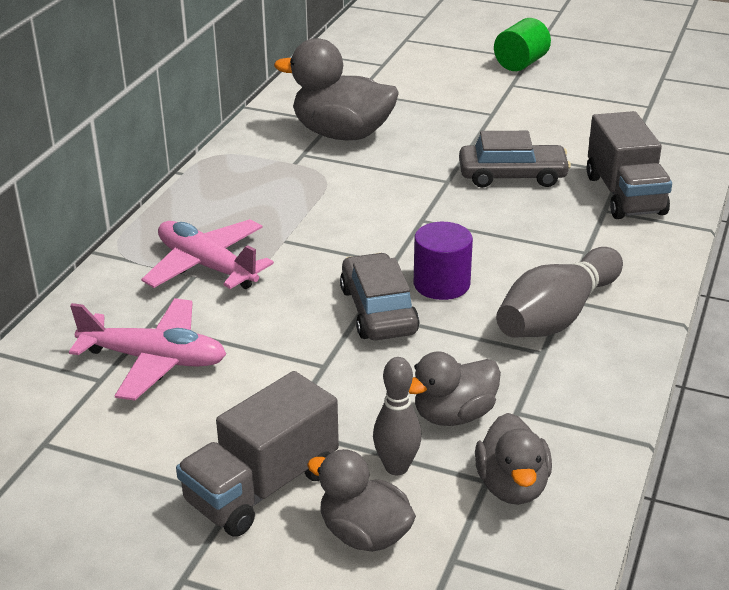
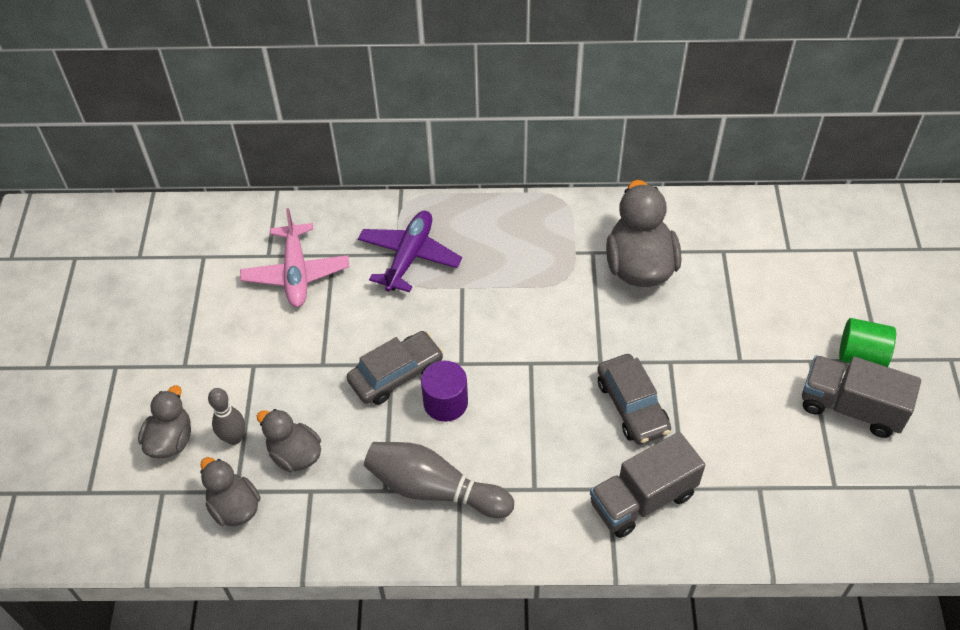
camera: 70 degrees right, 20 degrees up
pink plane [141,219,274,289] -> purple plane [358,211,462,292]
grey truck [176,371,339,537] -> grey truck moved to [802,355,921,438]
grey duck [475,413,552,505] -> grey duck turned 75 degrees clockwise [200,457,261,526]

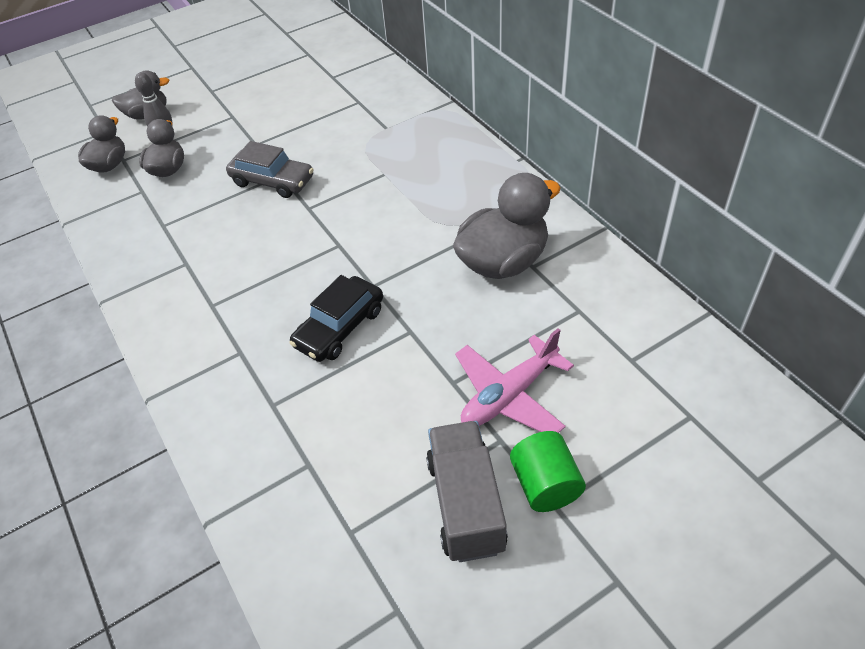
camera: 60 degrees right, 5 degrees down
pink plane [240,208,349,307] -> pink plane moved to [455,328,574,433]
purple plane [358,211,462,292] -> none
grey bowling pin [364,442,514,518] -> none
purple cylinder [421,361,468,422] -> none
grey truck [590,432,705,538] -> none
grey car [597,354,671,445] -> black car [289,275,383,362]

